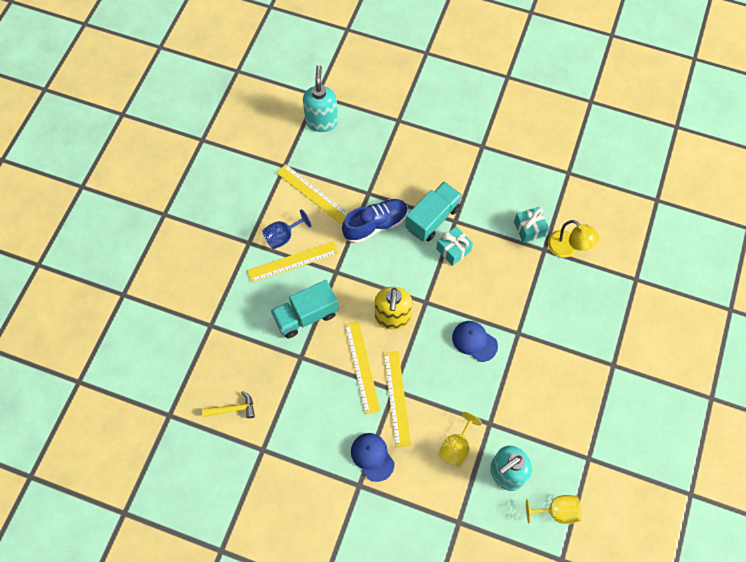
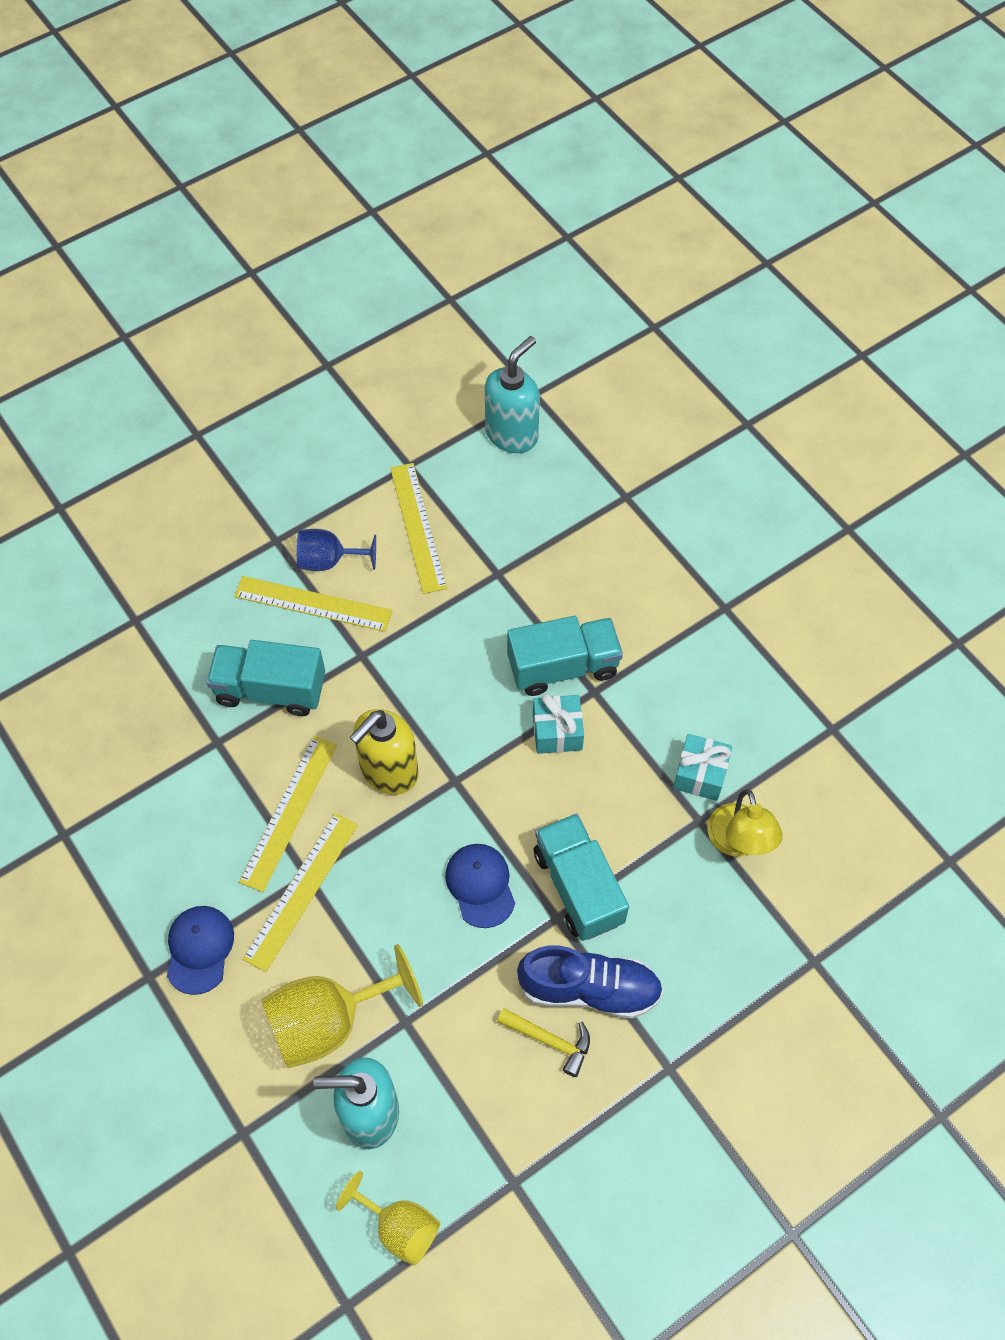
camera: 35 degrees right, 5 degrees down
yellow hammer [202,391,255,418] -> yellow hammer moved to [497,1008,590,1077]
blue shoe [342,199,408,244] -> blue shoe moved to [517,945,663,1019]
yellow goblet [439,412,482,467] -> yellow goblet [261,944,423,1068], size x1.61
none -> turquoise truck [534,813,629,941]

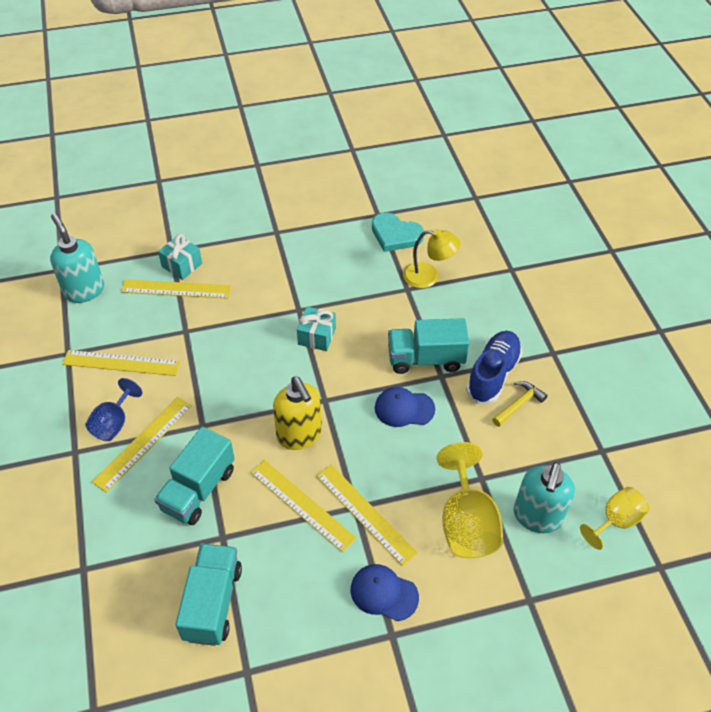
camera: 70 degrees left, 10 degrees down
turquoise truck [507,616,623,696] -> turquoise truck moved to [176,543,242,646]
turquoise gift [673,734,732,801] -> turquoise gift moved to [158,234,202,280]
none -> yellow ruler [121,279,231,299]
none -> turquoise heart [372,213,424,252]

